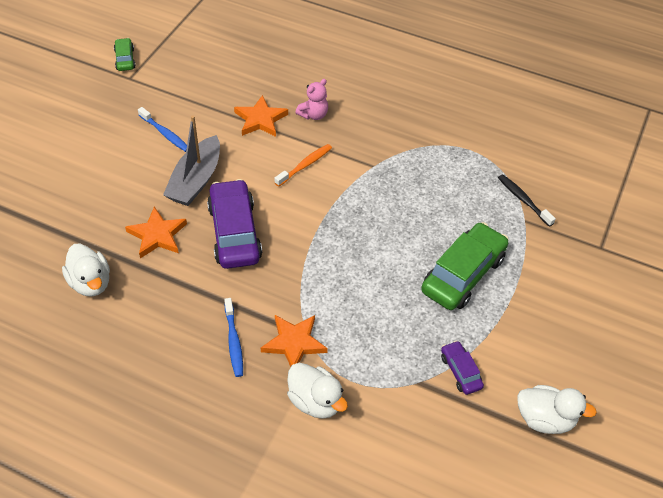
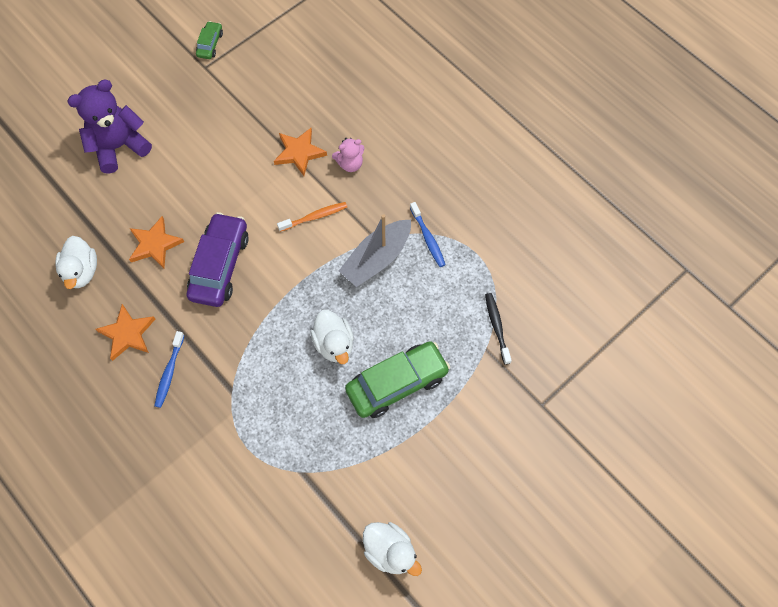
camera: 25 degrees right, 15 degrees up
blue toothbrush [138,107,187,152] -> blue toothbrush moved to [410,202,446,267]
grey boat [163,115,220,206] -> grey boat moved to [339,214,411,287]
orange star [261,315,328,367] -> orange star moved to [96,304,155,361]
white duck [287,363,348,419] -> white duck moved to [310,310,354,364]
purple car [441,340,484,395] -> none
none -> purple teddy bear [67,80,152,174]

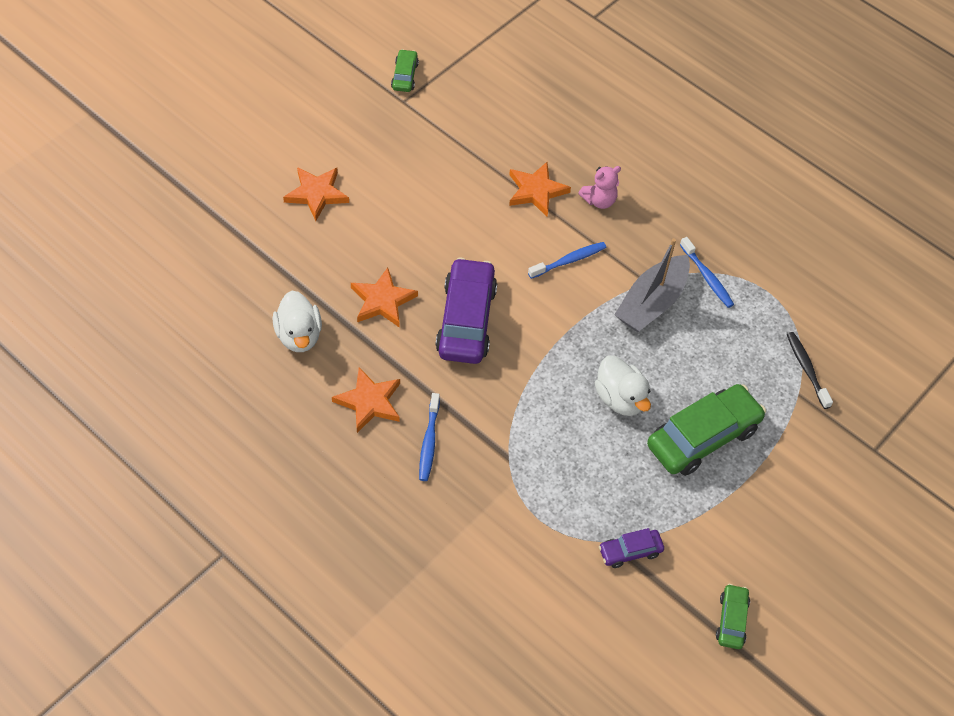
camera: 10 degrees left, 10 degrees down
purple teddy bear [67,80,152,174] -> orange star [283,167,349,221]
orange toothbrush [277,202,347,232] -> blue toothbrush [528,242,606,279]
white duck [363,522,422,576] -> green car [716,584,750,649]
none -> purple car [599,528,664,568]

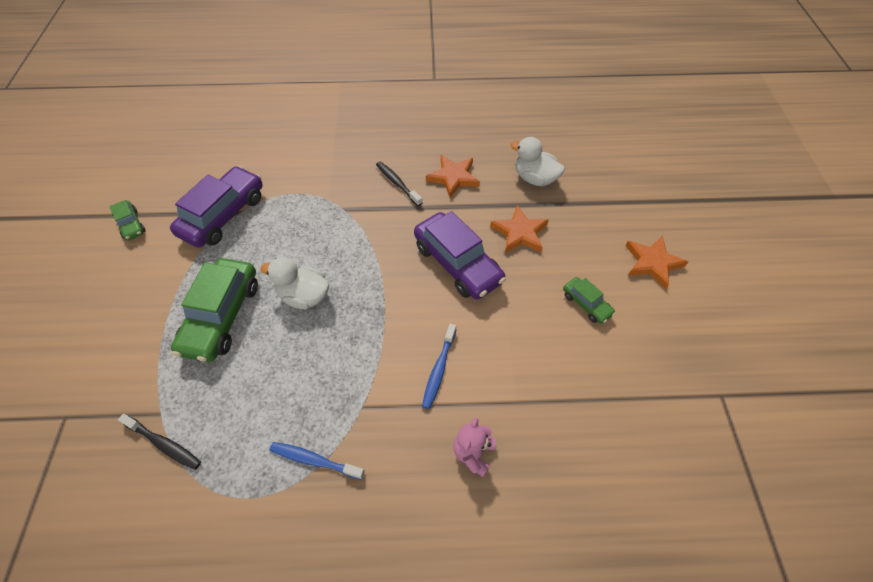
camera: 140 degrees right, 0 degrees up
green car [391,49,419,92] -> green car moved to [563,277,616,324]
blue toothbrush [419,393,440,481] -> black toothbrush [376,161,422,206]
orange star [509,162,571,217] -> none
purple car [599,528,664,568] -> purple car [170,166,263,248], size x2.02
grey boat [615,238,690,332] -> none

